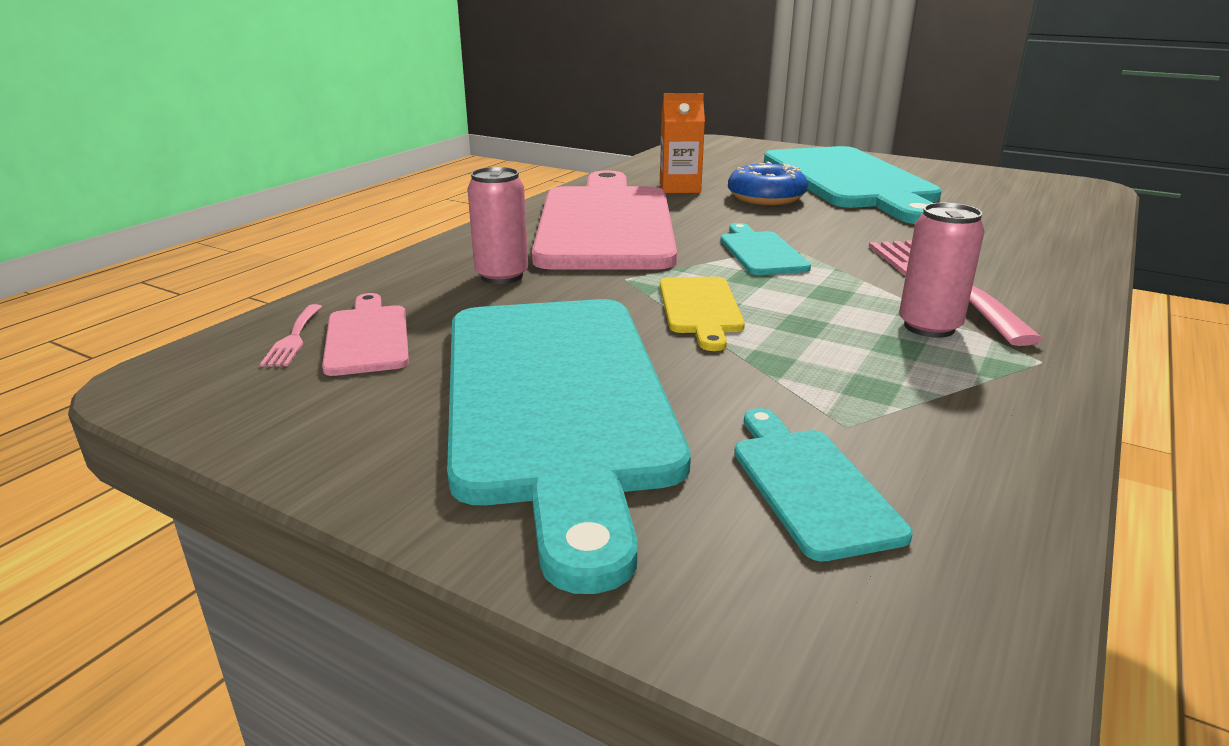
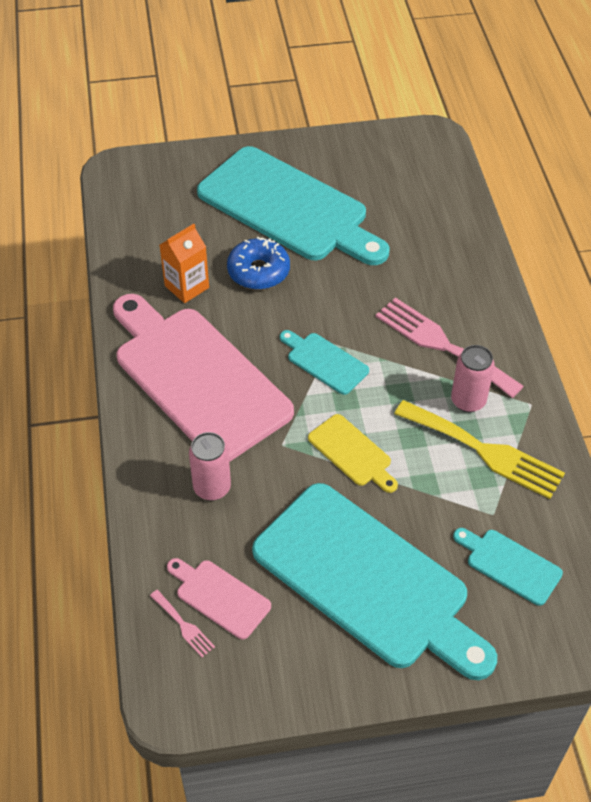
camera: 40 degrees left, 25 degrees up
none -> yellow fork [394,400,565,499]

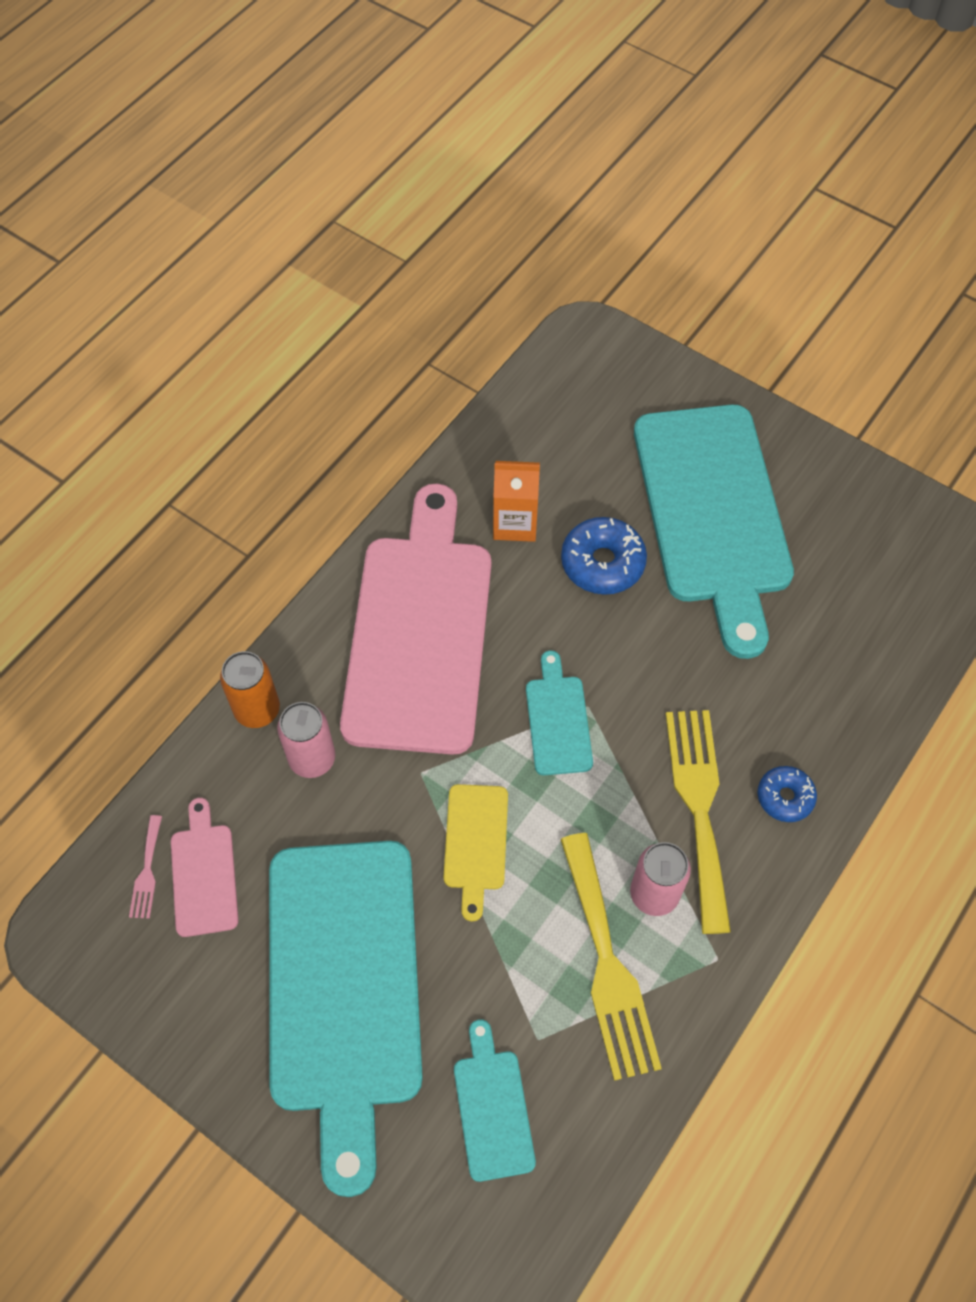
camera: 45 degrees right, 10 degrees up
pink fork [376,297,524,398] -> yellow fork [666,710,731,934]
none -> orange can [220,651,280,728]
none -> blue donut [757,766,817,822]

